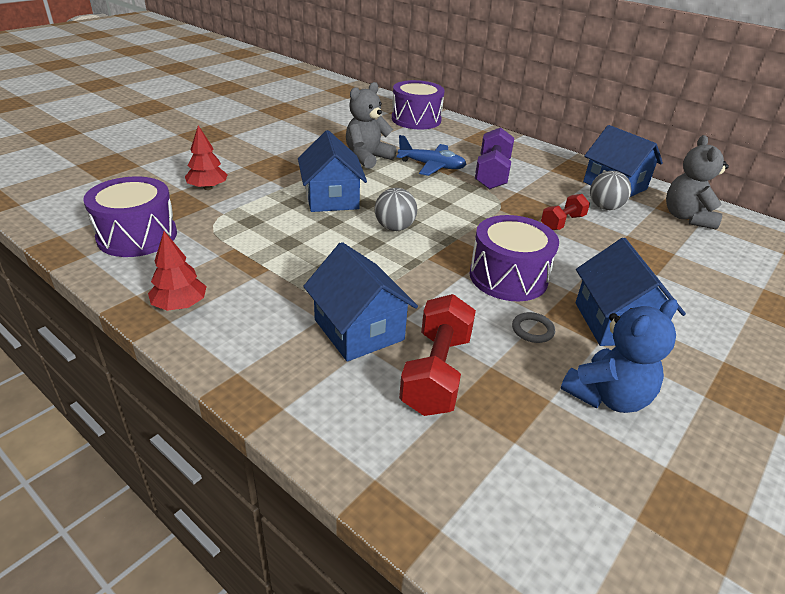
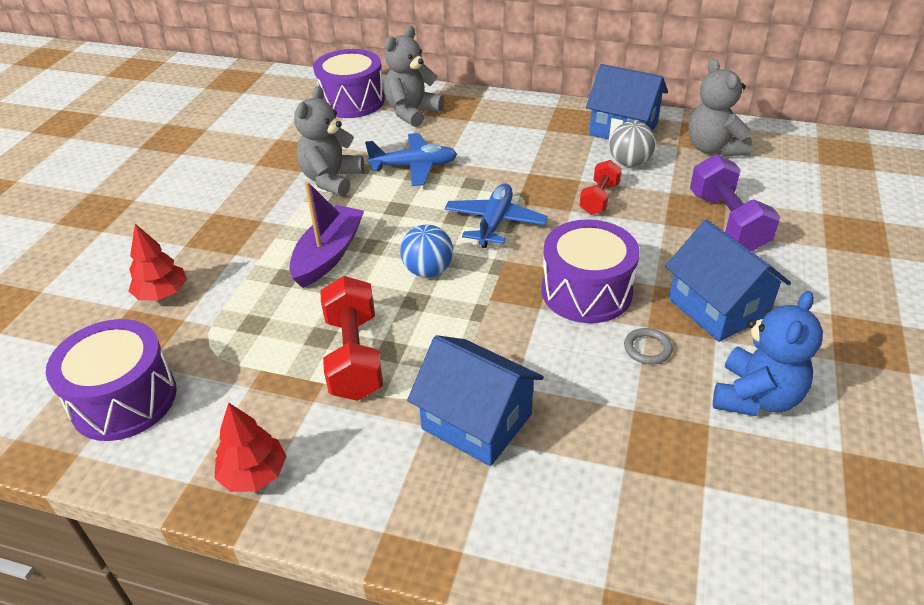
camera: 20 degrees left, 5 degrees up
blue house [298,130,367,212] -> purple boat [289,181,364,288]
grey ball [375,188,417,231] -> blue ball [400,225,453,278]
red dumbbell [399,294,476,416] -> red dumbbell moved to [320,276,383,401]
purple dumbbell [475,127,514,190] -> purple dumbbell moved to [690,154,780,251]
none -> grey teddy bear [384,26,444,127]
none -> blue plane [444,183,548,248]

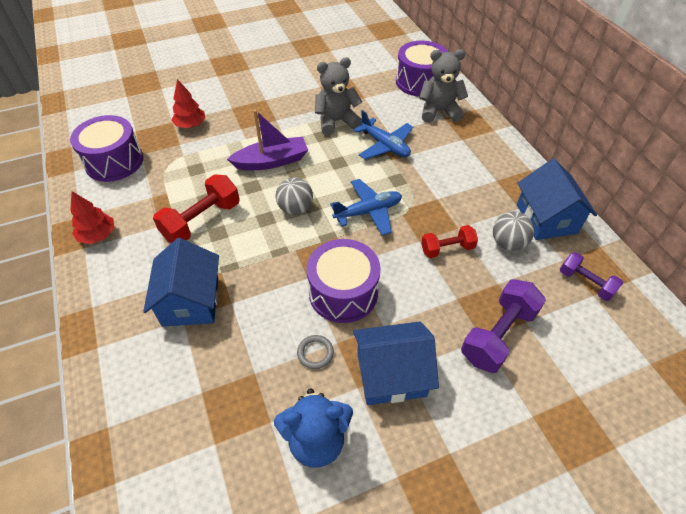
camera: 50 degrees right, 10 degrees up
blue ball [400,225,453,278] -> grey ball [276,177,313,215]
blue house [665,219,791,342] -> blue house turned 60 degrees clockwise [353,321,439,405]
grey teddy bear [688,59,753,157] -> purple dumbbell [560,252,623,301]

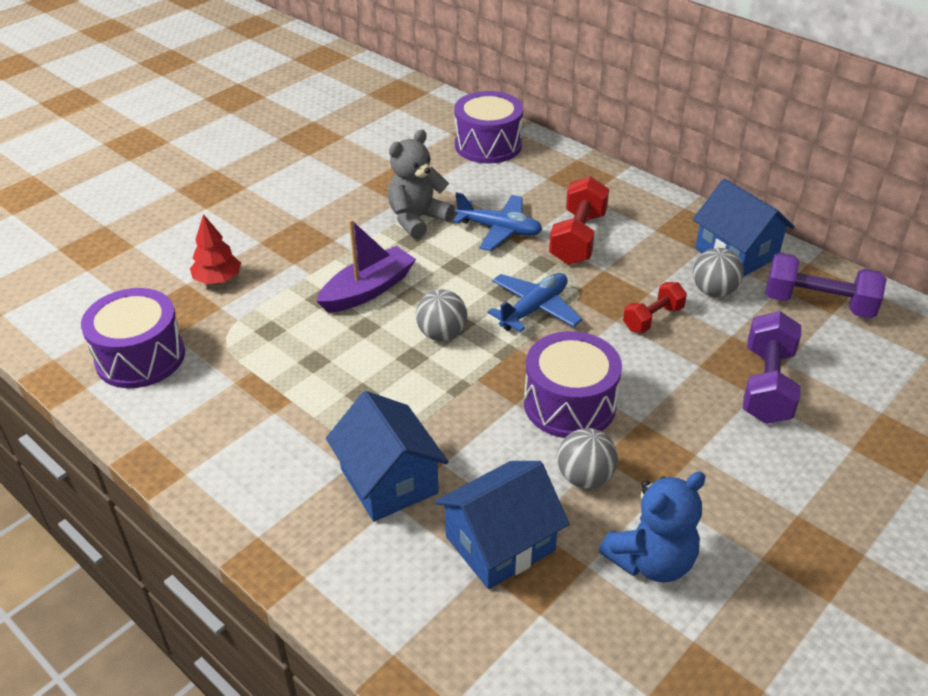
camera: 25 degrees left, 10 degrees down
red tree [70,191,114,244] -> none
red dumbbell [153,174,240,243] -> red dumbbell moved to [549,176,609,265]
grey ring [297,335,334,369] -> grey ball [557,428,618,489]
blue house [353,321,439,405] -> blue house moved to [435,461,569,589]
grey teddy bear [419,49,468,123] -> none
purple dumbbell [560,252,623,301] -> purple dumbbell [766,253,887,318], size x1.63

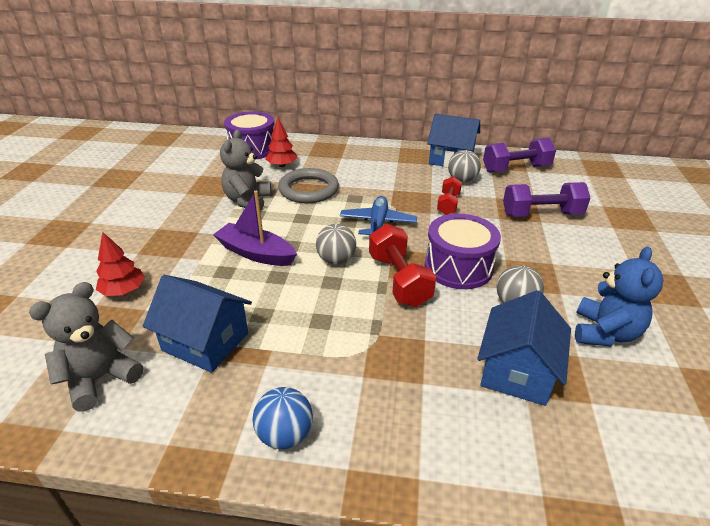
camera: 35 degrees left, 5 degrees down
purple drum [81,288,185,388] -> grey teddy bear [29,282,143,411]
purple boat [316,219,416,313] -> purple boat turned 75 degrees counterclockwise [213,191,297,266]
blue house [326,391,449,522] -> blue house moved to [143,275,252,373]
blue plane [453,192,543,251] -> grey ring [278,168,339,203]
red dumbbell [549,176,609,265] -> red dumbbell moved to [369,224,436,307]
purple dumbbell [743,311,801,424] -> purple dumbbell turned 75 degrees counterclockwise [503,182,590,217]
none -> blue ball [252,387,313,449]
none -> red tree [265,118,297,167]

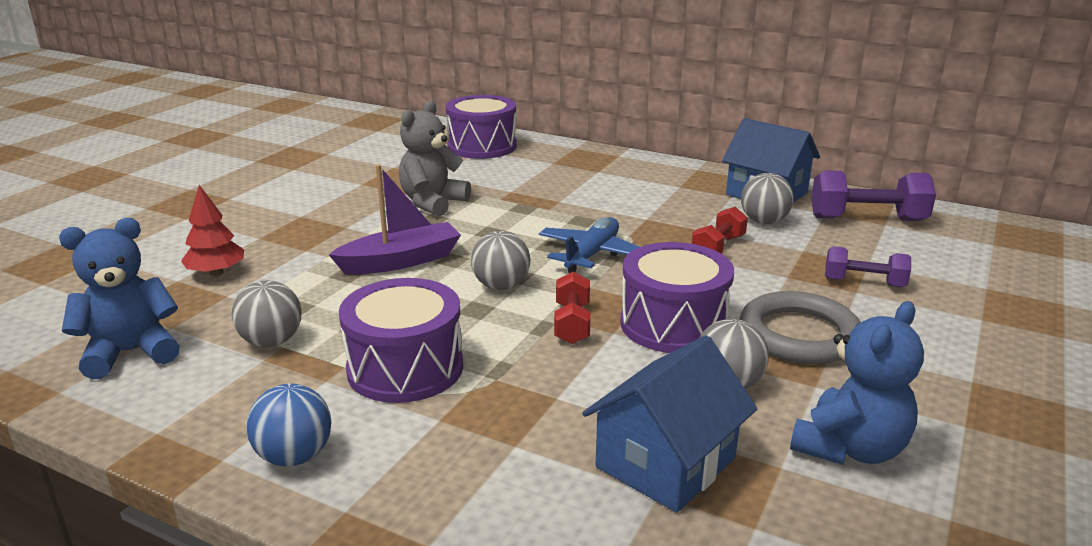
camera: 20 degrees right, 10 degrees down
grey teddy bear [29,282,143,411] -> blue teddy bear [59,218,180,379]
blue house [143,275,252,373] -> grey ball [232,280,302,347]
purple boat [213,191,297,266] -> purple boat turned 105 degrees clockwise [328,164,461,274]
red tree [265,118,297,167] -> none
grey ring [278,168,339,203] -> grey ring moved to [740,291,861,364]
red dumbbell [369,224,436,307] -> red dumbbell [554,271,591,344], size x0.62
purple dumbbell [503,182,590,217] -> purple dumbbell [825,246,911,287], size x0.62
none -> purple drum [339,278,463,403]

